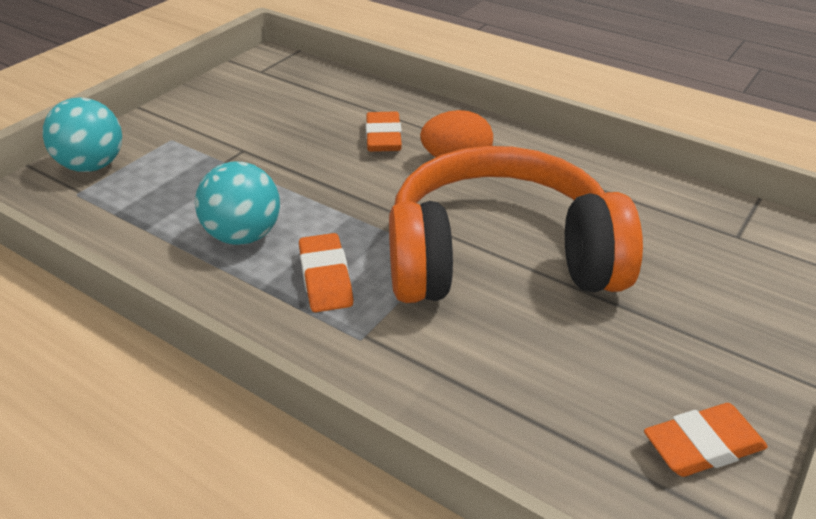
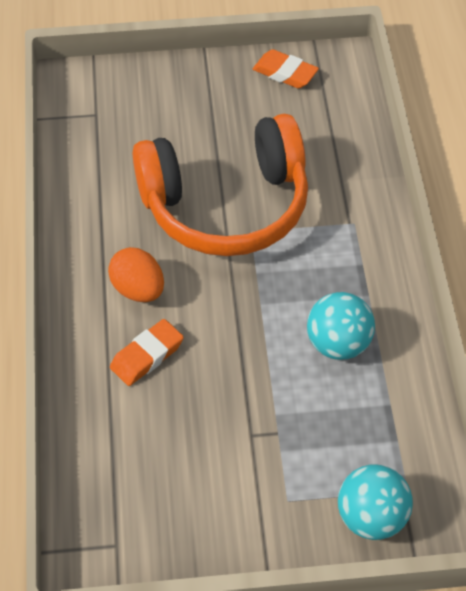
camera: 130 degrees left, 15 degrees up
orange eraser [299,233,353,312] -> none
orange headphones [389,146,643,303] -> orange headphones turned 60 degrees counterclockwise [133,114,308,256]

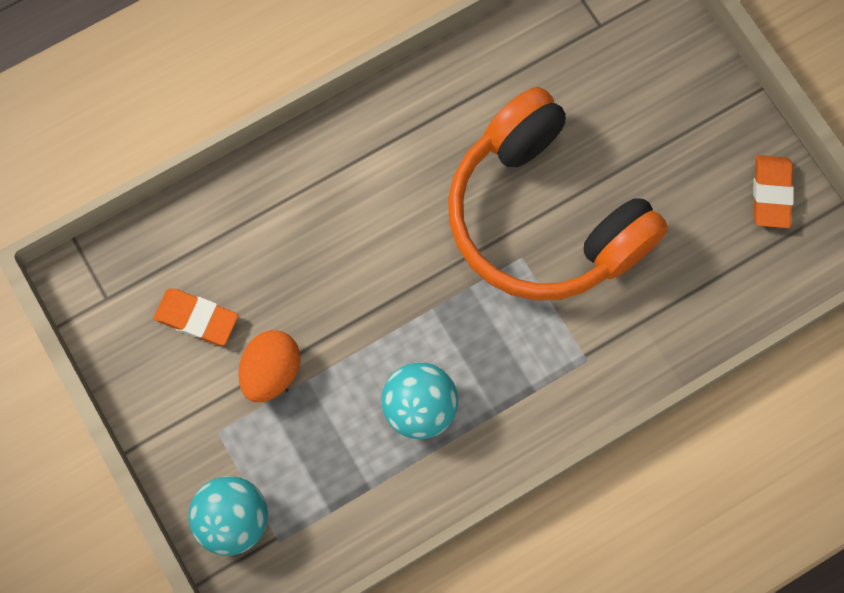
camera: 65 degrees right, 20 degrees up
orange egg [108,247,164,302] -> orange egg moved to [238,330,300,402]
orange eraser [110,319,184,386] -> orange eraser moved to [154,288,238,345]

